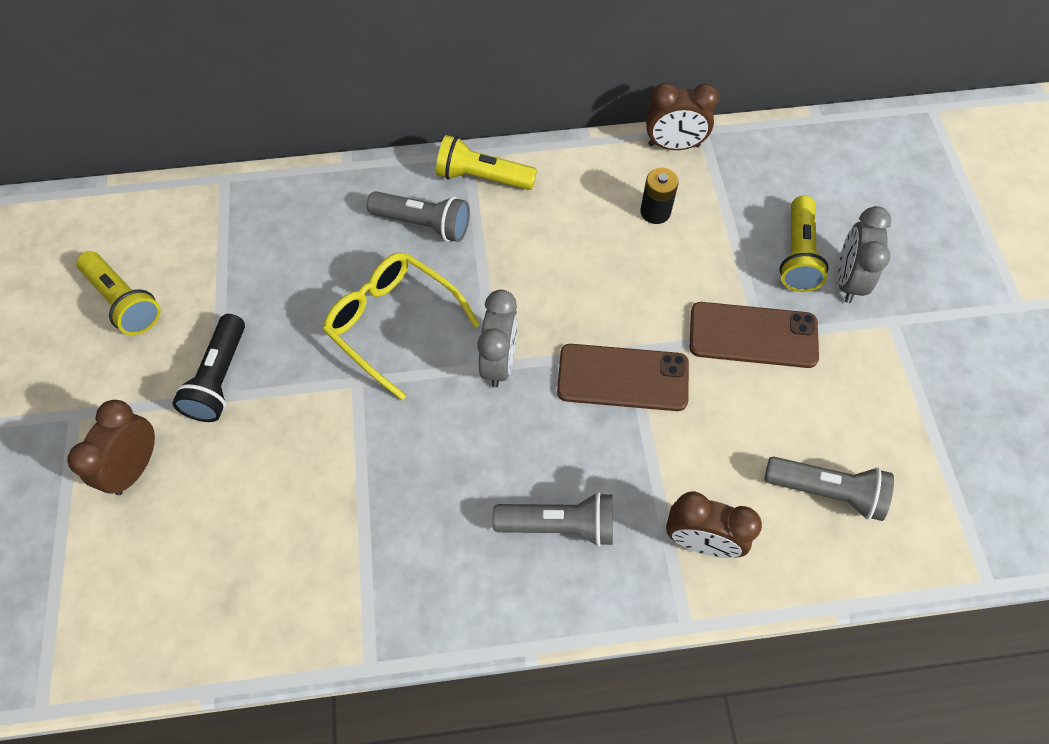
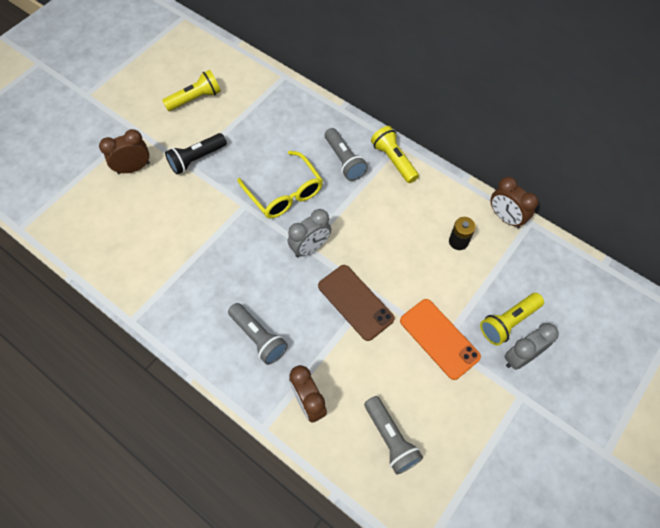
camera: 45 degrees right, 0 degrees up
yellow flashlight [77,251,161,335] -> yellow flashlight turned 120 degrees counterclockwise [162,70,221,111]
yellow glasses [323,252,480,400] -> yellow glasses turned 150 degrees clockwise [237,151,323,218]
brown phone [690,302,819,368] -> orange phone [400,299,481,380]

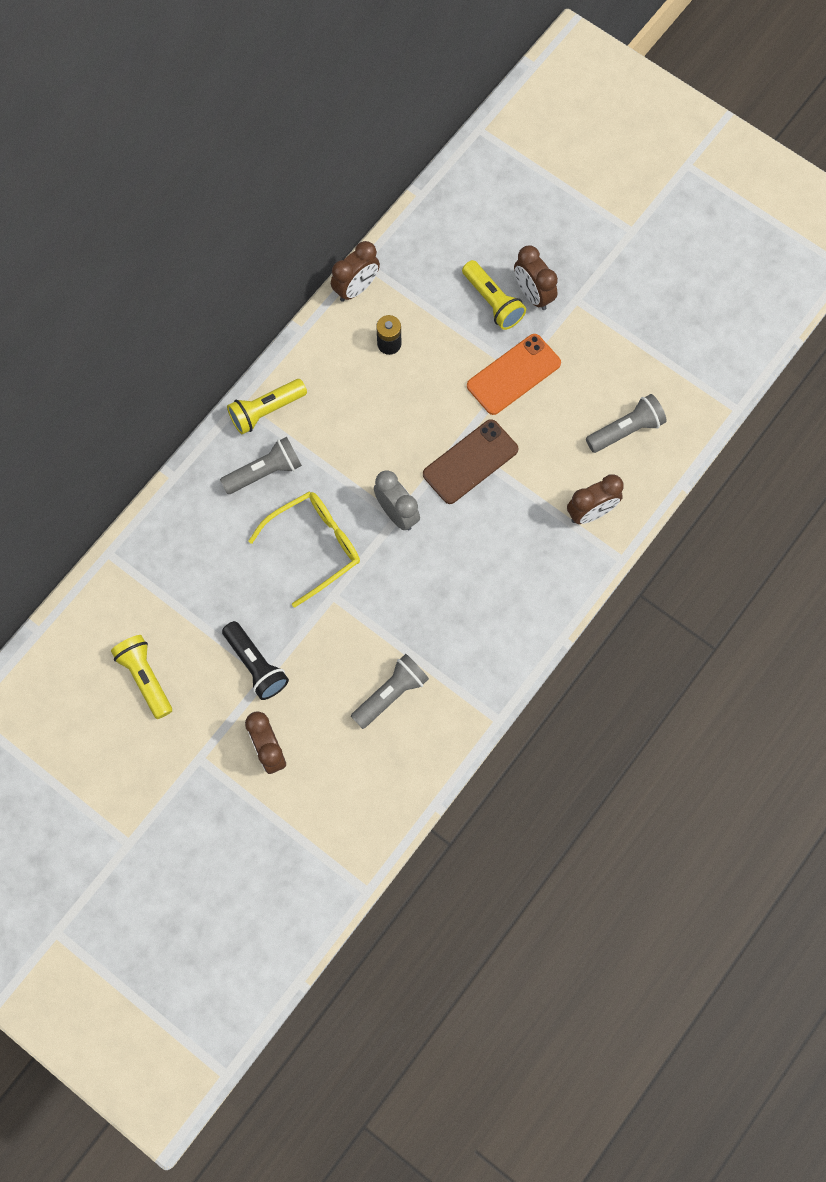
camera: 90 degrees left, 10 degrees up
grey flashlight [228,303,288,365] -> grey flashlight moved to [351,654,429,729]
grey clock [505,323,559,370] -> brown clock [514,245,558,310]

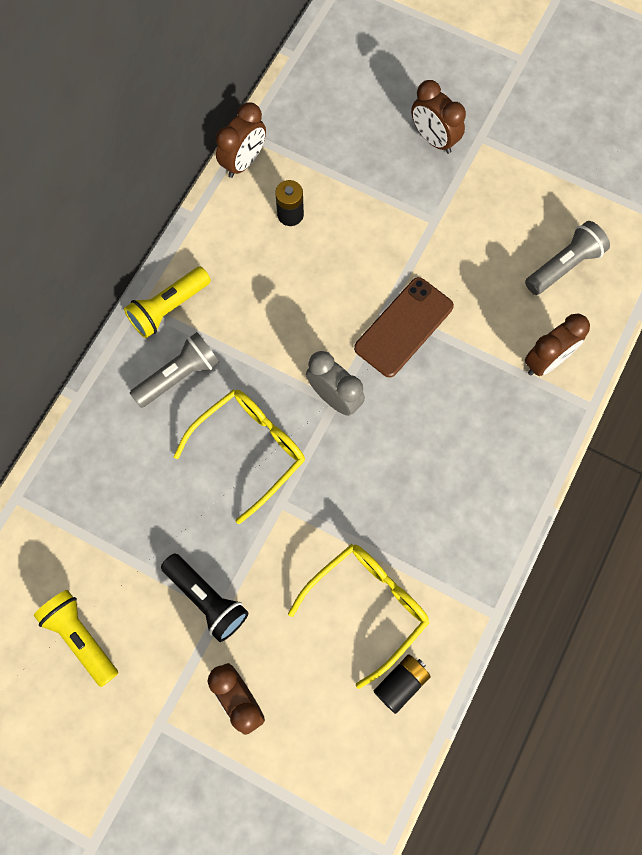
camera: 10 degrees left, 0 degrees up
grey flashlight [351,654,429,729] -> yellow glasses [288,544,429,689]
yellow flashlight [462,260,526,330] -> none
orange phone [467,334,561,415] -> none
none -> black battery [374,654,431,714]

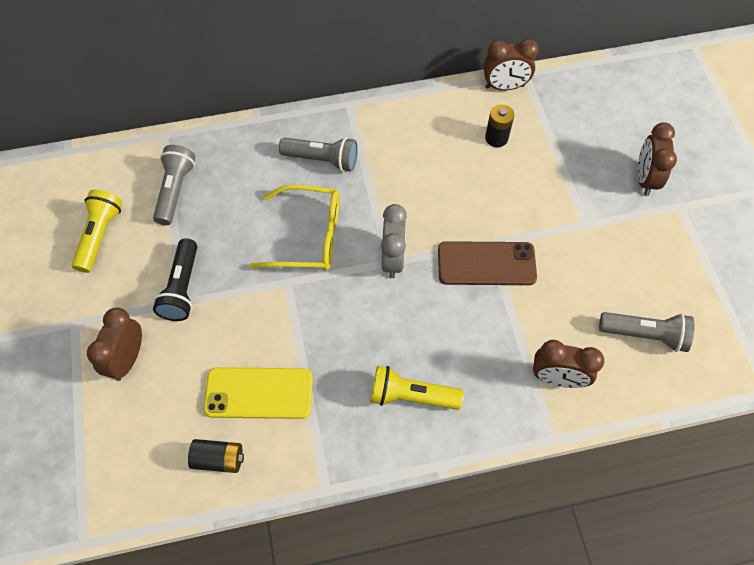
camera: 50 degrees right, 10 degrees down
yellow flashlight [124,267,211,338] -> yellow flashlight moved to [371,366,464,410]
yellow glasses [288,544,429,689] -> yellow phone [204,367,313,419]
none -> grey flashlight [153,145,196,225]

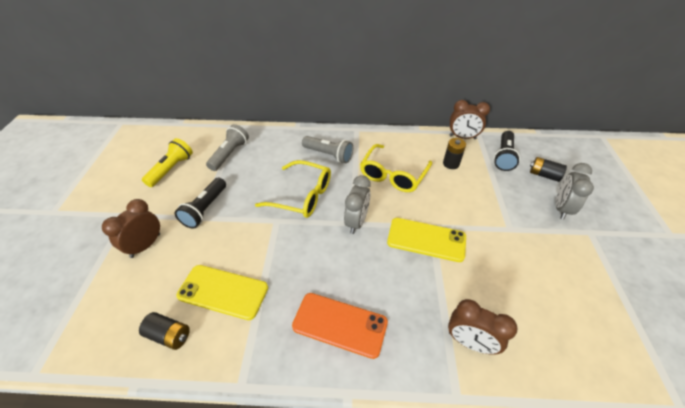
camera: 15 degrees right, 15 degrees down
yellow flashlight [371,366,464,410] -> orange phone [292,293,388,359]
brown phone [438,241,537,285] -> yellow phone [387,218,466,262]
grey flashlight [599,312,694,352] -> none
brown clock [637,122,677,196] -> grey clock [556,163,594,220]
none -> yellow glasses [360,144,432,192]
none -> black flashlight [494,131,520,171]
none -> black battery [530,157,567,182]

